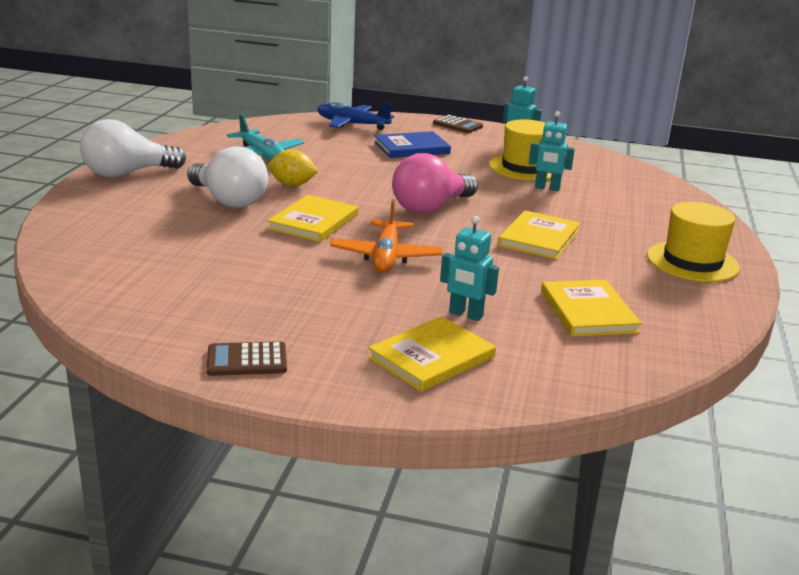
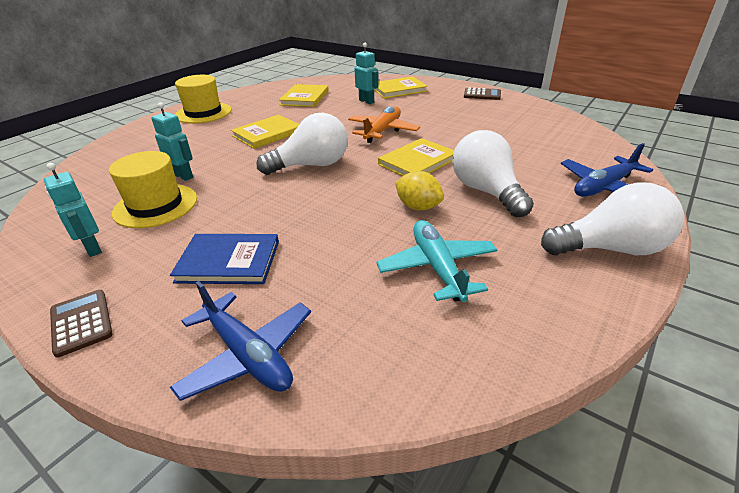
camera: 155 degrees left, 10 degrees up
pink light bulb [392,153,478,214] -> white light bulb [256,113,348,175]
none -> blue plane [561,143,653,197]

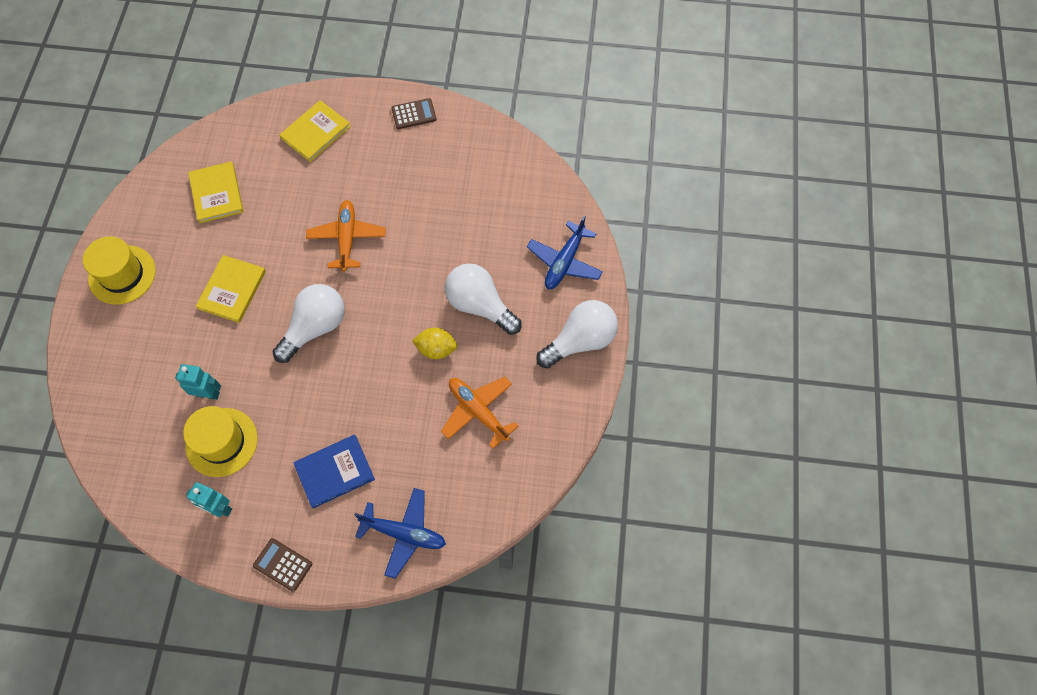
camera: 30 degrees left, 30 degrees up
turquoise robot [354,43,379,104] -> none
turquoise plane [377,220,497,302] -> orange plane [441,377,519,449]
yellow book [378,138,454,176] -> none

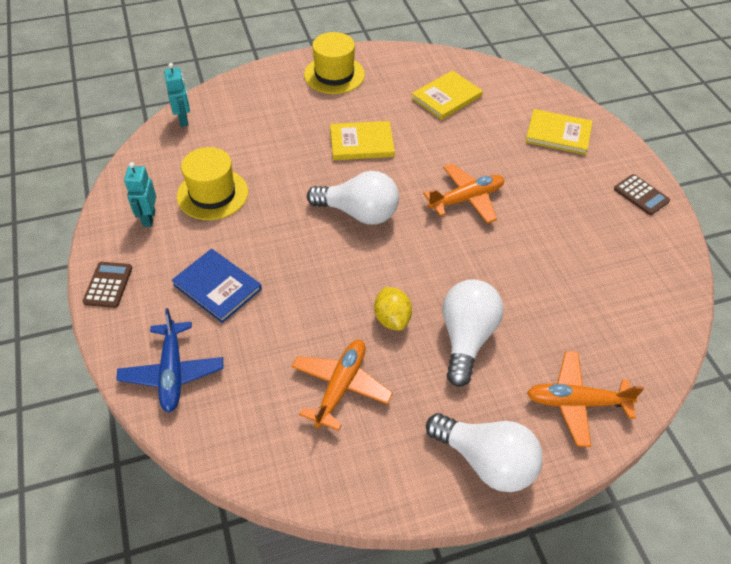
camera: 65 degrees right, 15 degrees down
turquoise robot [175,364,221,400] -> turquoise robot moved to [164,63,190,127]
blue plane [527,216,603,289] -> orange plane [527,351,644,447]

